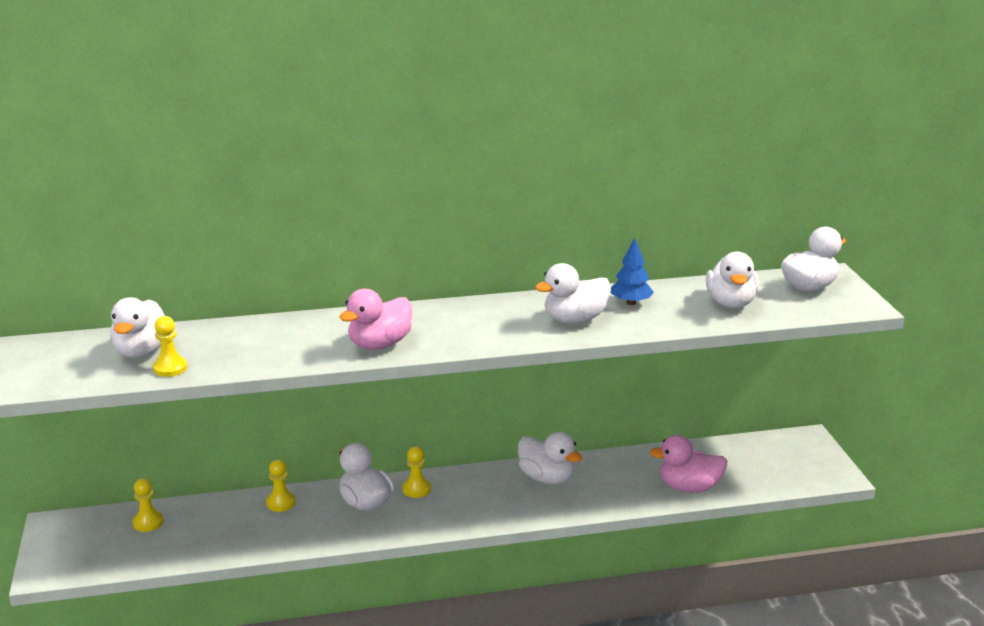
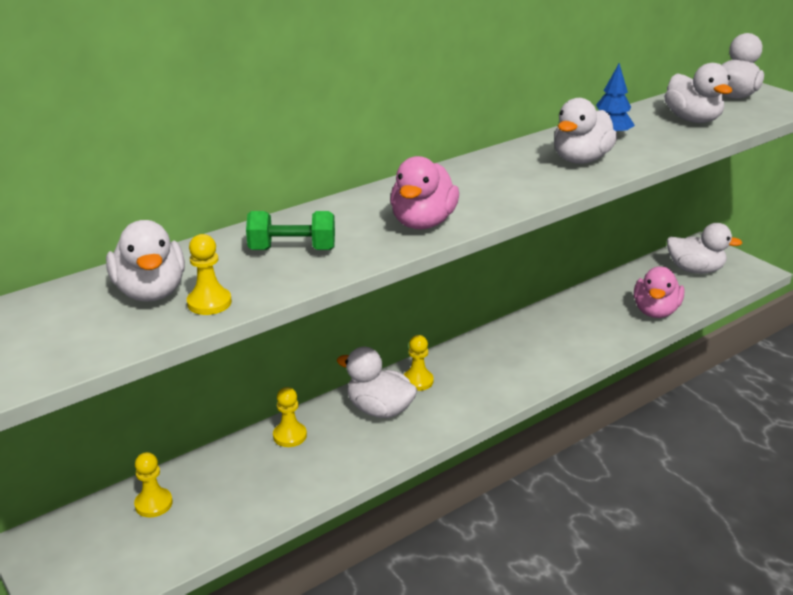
camera: 25 degrees left, 5 degrees up
white duck [518,432,582,484] -> white duck moved to [667,223,742,274]
pink duck [650,435,727,492] -> pink duck turned 45 degrees counterclockwise [634,266,685,318]
none -> green dumbbell [246,211,335,250]

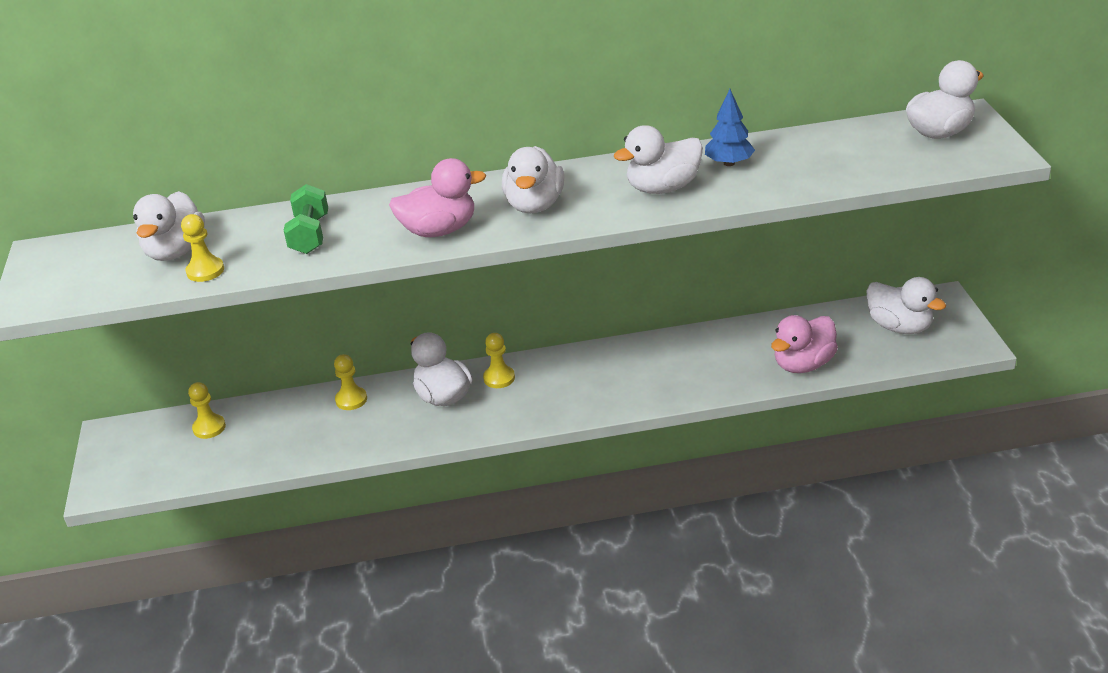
camera: 30 degrees right, 5 degrees up
green dumbbell [246,211,335,250] -> green dumbbell turned 60 degrees clockwise [284,184,328,254]
pink duck [390,156,459,229] -> pink duck turned 150 degrees counterclockwise [389,158,486,237]
white duck [664,63,732,123] -> white duck moved to [502,146,564,213]

